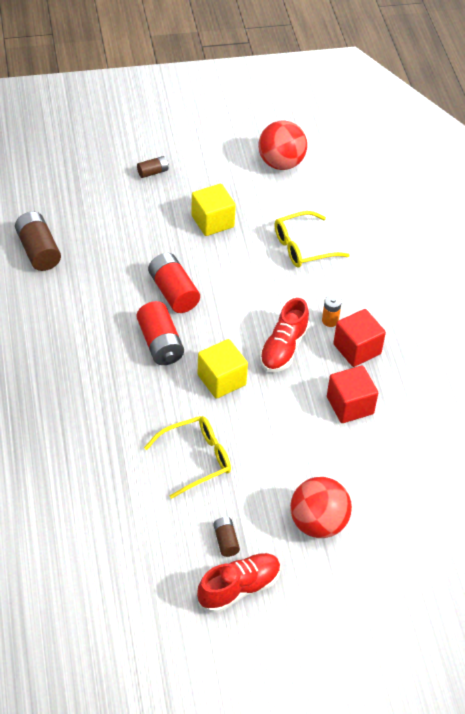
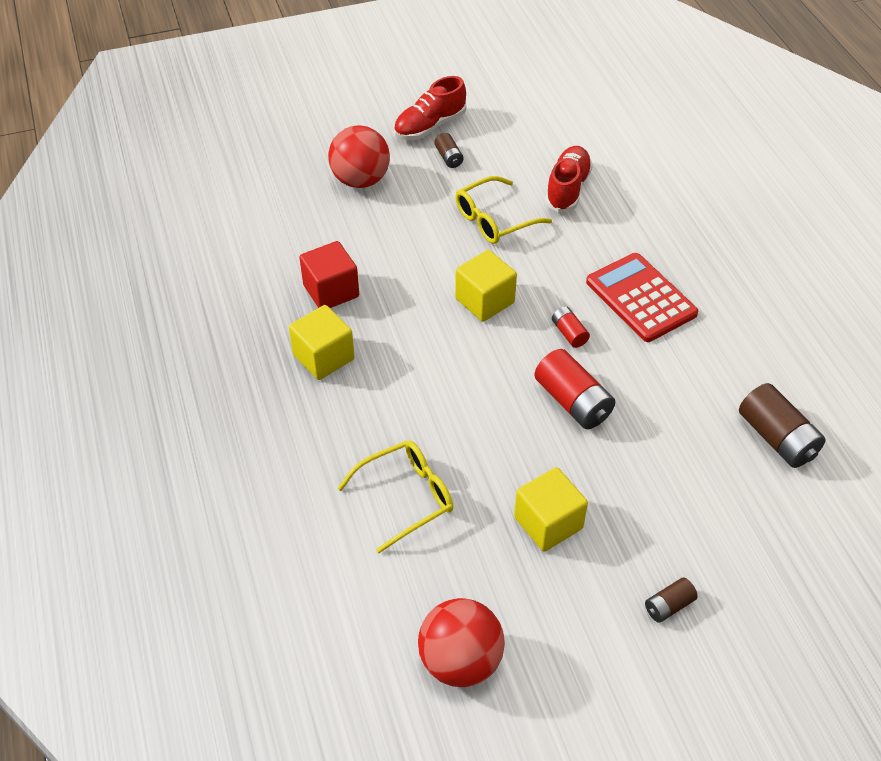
camera: 175 degrees right, 0 degrees up
red battery [137,301,184,365] -> red battery [552,306,590,348], size x0.54
red shoe [260,298,310,372] -> red shoe moved to [545,146,593,213]
orange battery [322,295,342,327] -> none
red cube [333,309,386,367] -> yellow cube [289,305,355,380]
none -> red calculator [586,253,698,342]

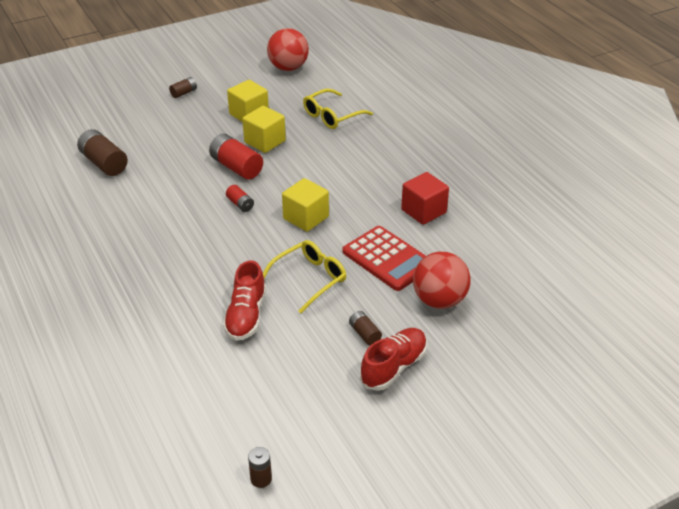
camera: 170 degrees right, 10 degrees down
yellow cube [289,305,355,380] -> yellow cube moved to [242,106,286,153]
red calculator [586,253,698,342] -> red calculator moved to [342,226,426,291]
none -> brown battery [248,447,272,488]

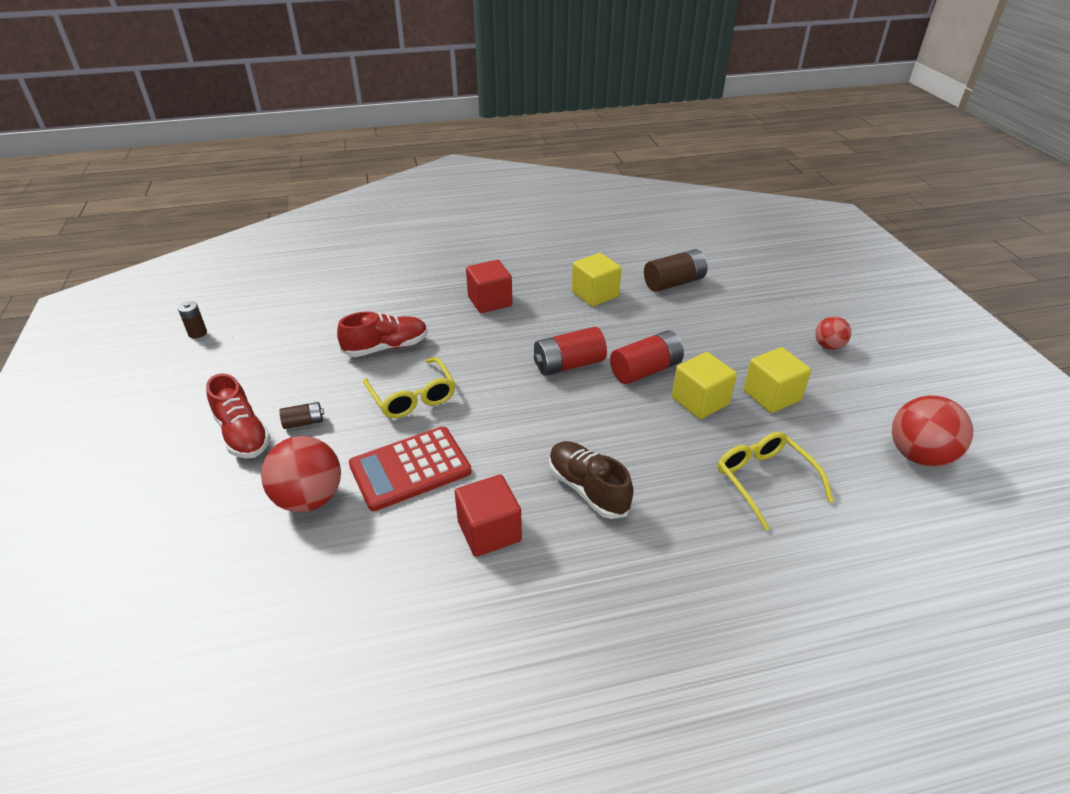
camera: 105 degrees right, 0 degrees up
brown battery [169,77,197,98] -> red ball [815,316,851,350]
red shoe [223,260,266,341] -> red shoe turned 135 degrees clockwise [337,311,428,357]
red battery [226,185,254,212] -> red battery [534,327,607,376], size x1.87
yellow cube [282,178,329,232] -> yellow cube moved to [572,253,622,307]
none -> red cube [466,260,512,313]
none -> brown shoe [549,441,633,519]

